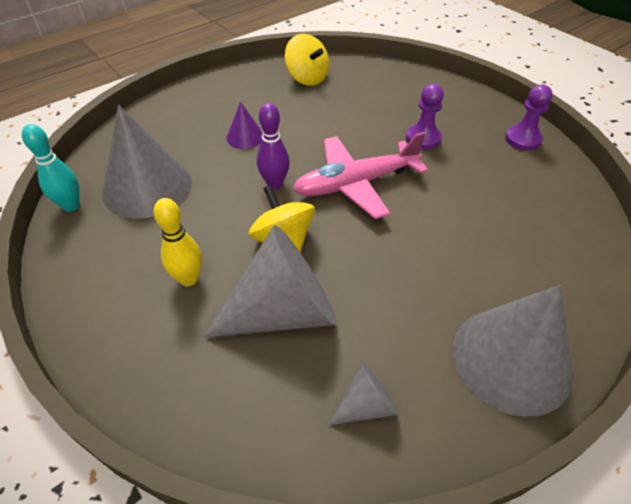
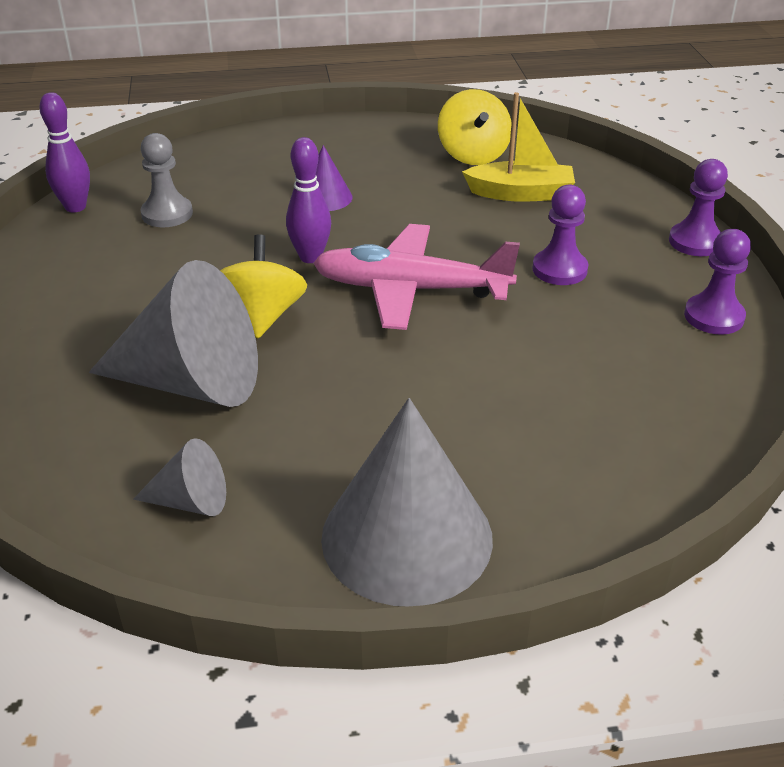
camera: 30 degrees right, 10 degrees down
turquoise bowling pin [22,124,79,212] -> purple bowling pin [39,92,90,212]
grey cone [102,105,192,219] -> grey pawn [140,133,193,227]
yellow bowling pin [154,198,202,286] -> none
none -> yellow boat [462,92,575,202]
none -> purple pawn [669,159,728,256]

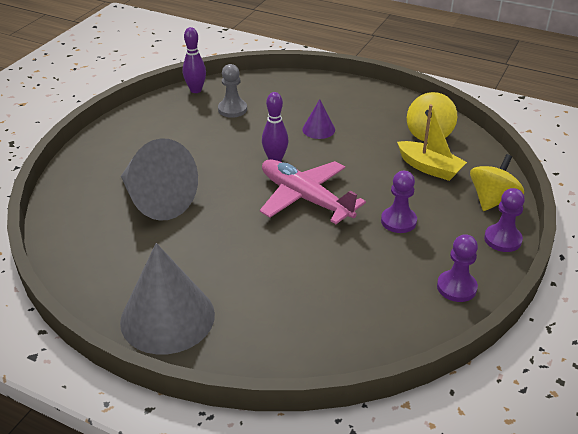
camera: 35 degrees right, 0 degrees up
grey cone [133,438,226,516] -> none
yellow spinning top [220,234,307,339] -> yellow spinning top moved to [470,154,524,211]

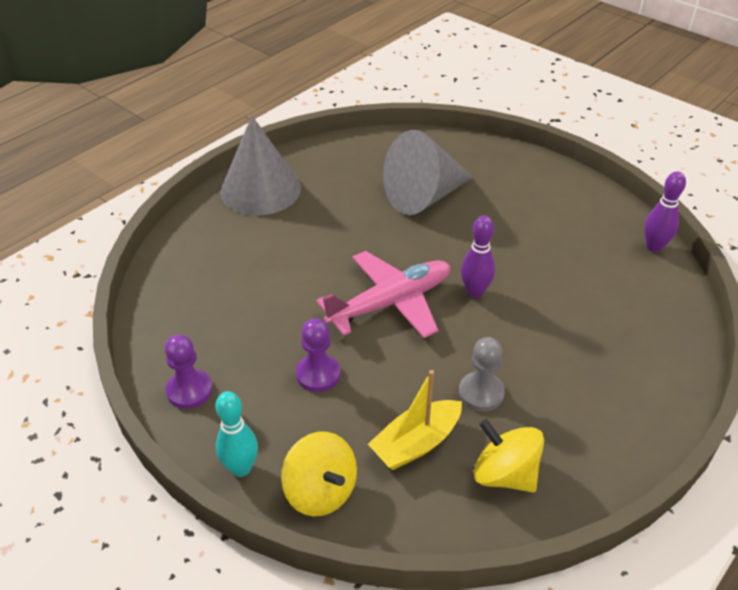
camera: 105 degrees right, 5 degrees up
grey pawn [218,64,247,118] -> grey pawn moved to [459,337,505,412]
purple cone [302,99,335,139] -> none
purple pawn [484,188,525,252] -> turquoise bowling pin [215,391,258,477]

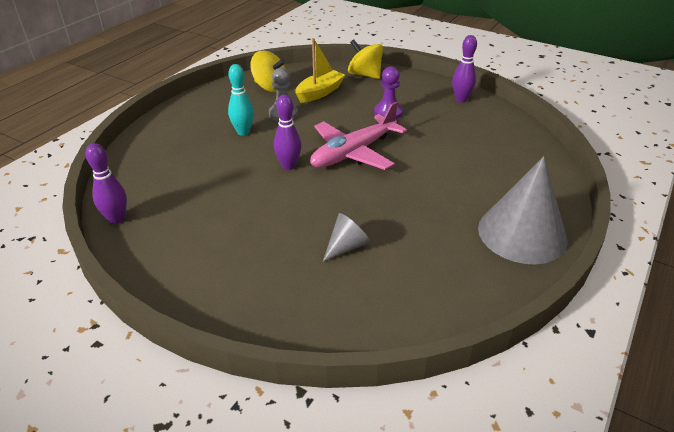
camera: 170 degrees right, 5 degrees down
purple pawn [165,334,213,409] -> purple bowling pin [452,35,477,102]
turquoise bowling pin [215,391,258,477] -> turquoise bowling pin moved to [228,64,254,136]
grey cone [383,130,473,215] -> grey cone [323,213,370,261], size x0.48

